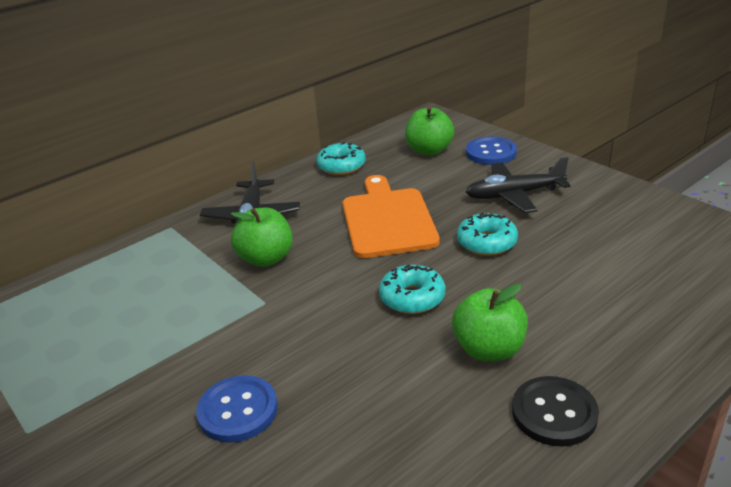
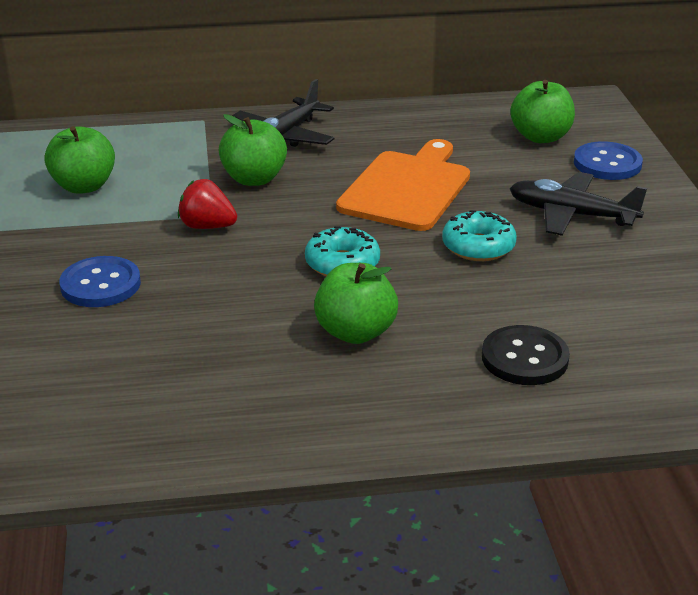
camera: 30 degrees right, 0 degrees up
turquoise donut [316,142,366,175] -> none
black button [512,376,599,447] -> black button moved to [482,325,570,385]
none -> green apple [44,126,115,194]
none -> red strawberry [178,179,237,229]

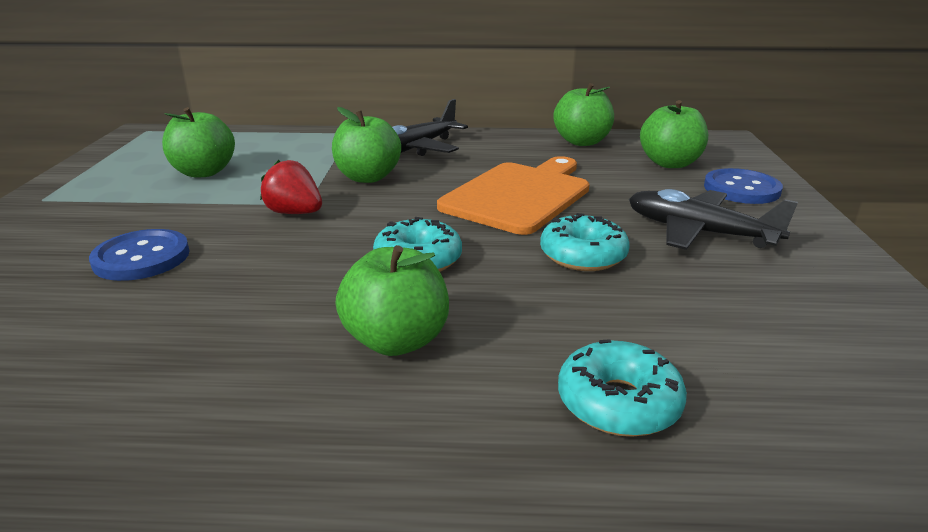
camera: 10 degrees right, 5 degrees down
black button [482,325,570,385] -> turquoise donut [558,339,687,437]
none -> green apple [553,83,614,146]

